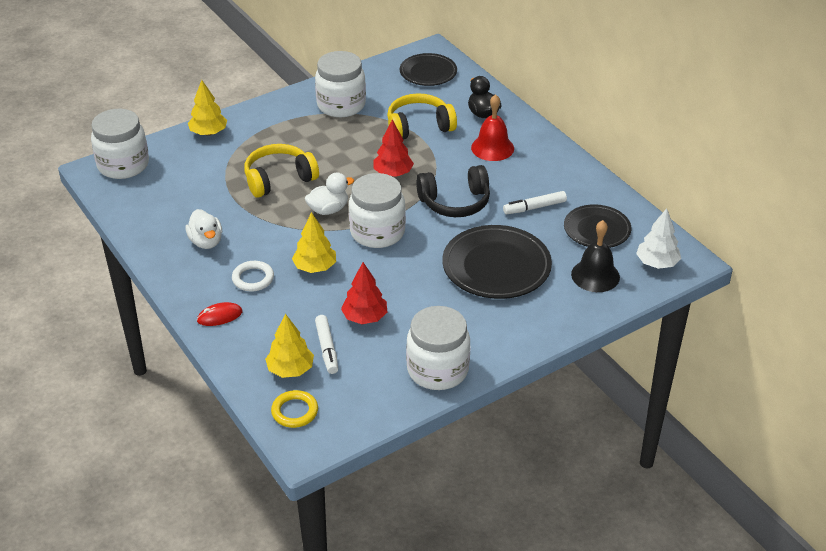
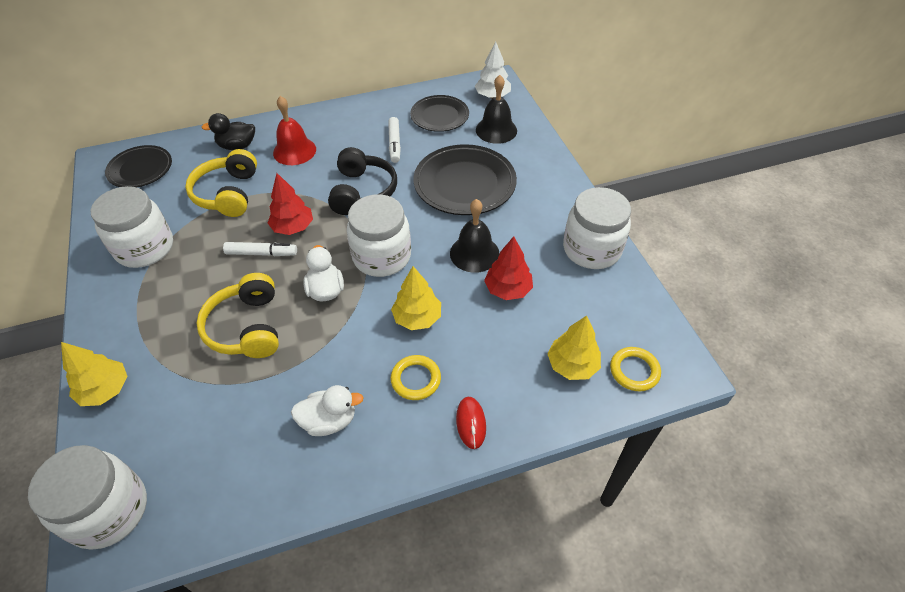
camera: 75 degrees left, 10 degrees up
white ring [232,261,274,292] -> yellow ring [391,355,441,400]
white marker [315,315,338,374] -> white marker moved to [223,242,297,256]
none -> black bell [450,199,499,273]

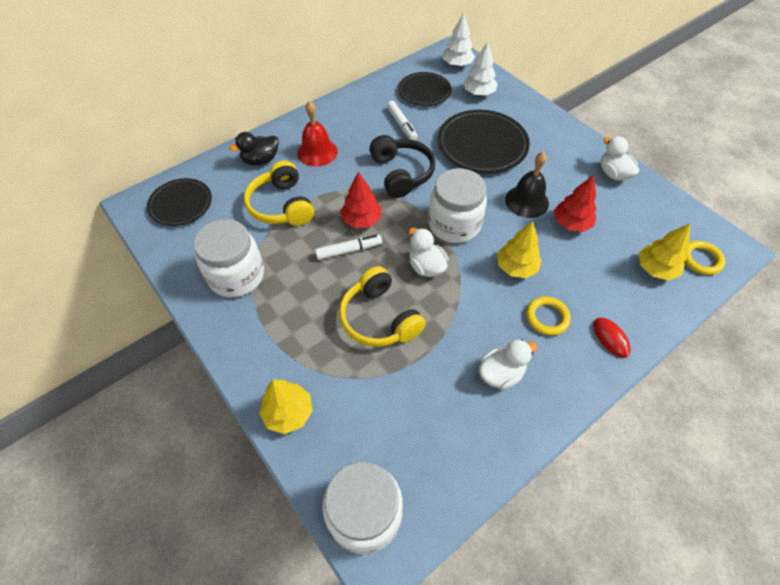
camera: 20 degrees left, 5 degrees up
black bell [476,75,517,144] -> white tree [463,41,498,96]
white jar [563,187,631,269] -> white duck [601,137,639,181]

